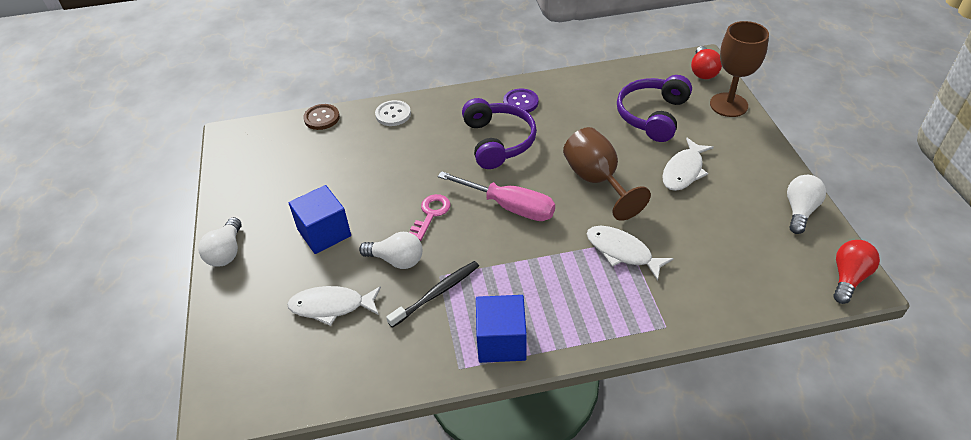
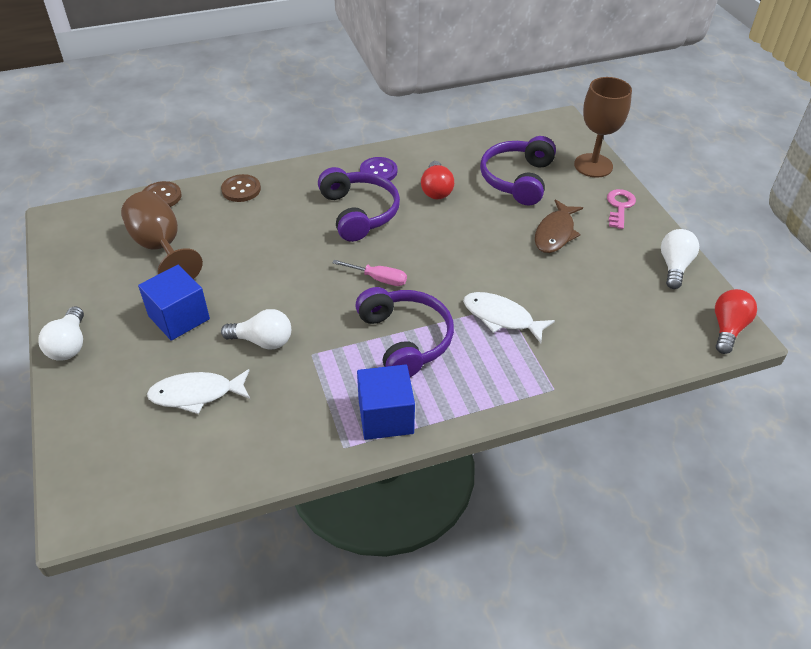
camera: 10 degrees left, 0 degrees up
white button [375,100,411,126] -> brown button [221,174,261,202]
black toothbrush [386,261,479,328] -> none
pink key [409,194,451,241] -> pink key moved to [607,189,636,229]
pink screwdriver [438,171,555,221] -> pink screwdriver [332,260,407,286], size x0.58
brown goblet [563,127,651,221] -> brown goblet moved to [121,191,203,279]
white fish [662,138,714,191] -> brown fish [535,199,583,253]
red light bulb [691,46,722,79] -> red light bulb moved to [421,161,454,199]
none -> purple headphones [355,287,454,377]

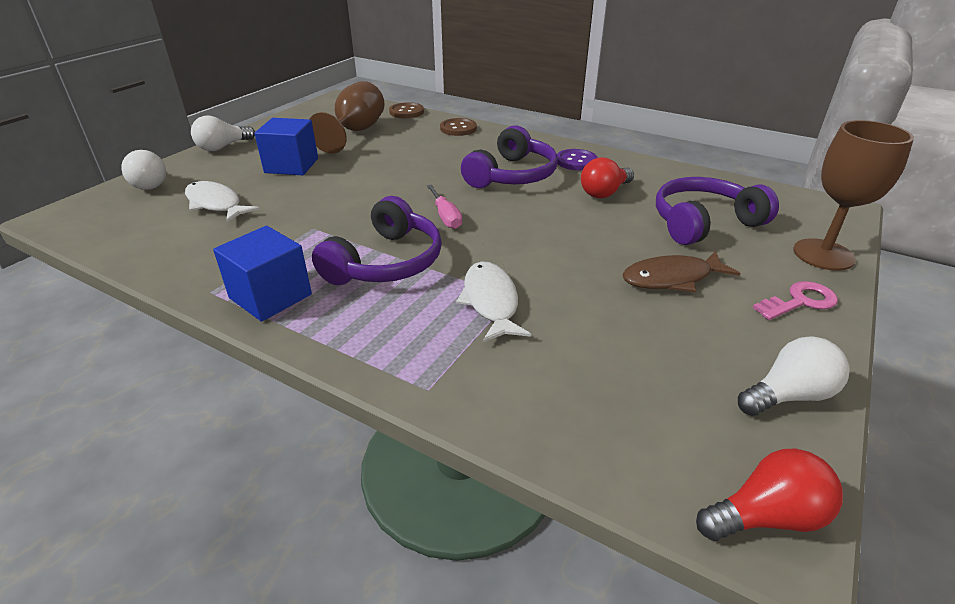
camera: 50 degrees right, 10 degrees down
white light bulb [221,309,291,350] -> white light bulb moved to [121,150,166,190]

